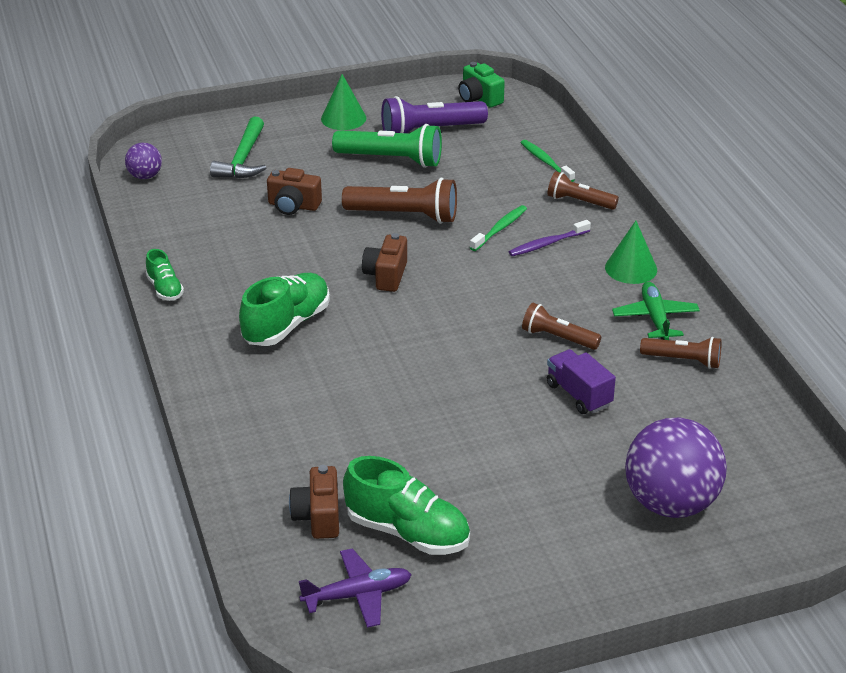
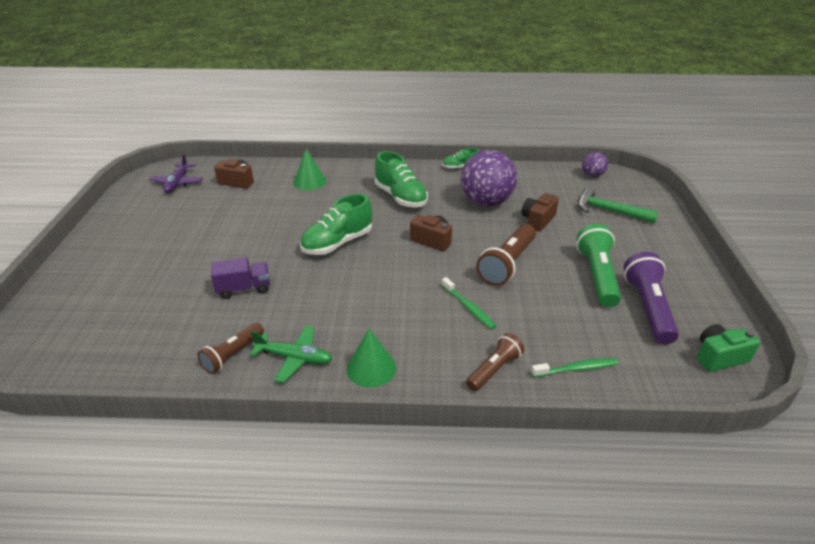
camera: 110 degrees right, 0 degrees up
green cone [321,74,366,130] -> green cone moved to [293,149,326,190]
green flashlight [332,124,442,168] -> green flashlight turned 150 degrees clockwise [577,224,621,307]
green shoe [343,456,470,555] -> green shoe moved to [300,193,372,255]
purple toothbrush [509,220,591,256] -> none
brown flashlight [522,303,601,350] -> none
purple ball [625,418,727,518] -> purple ball moved to [461,150,517,206]

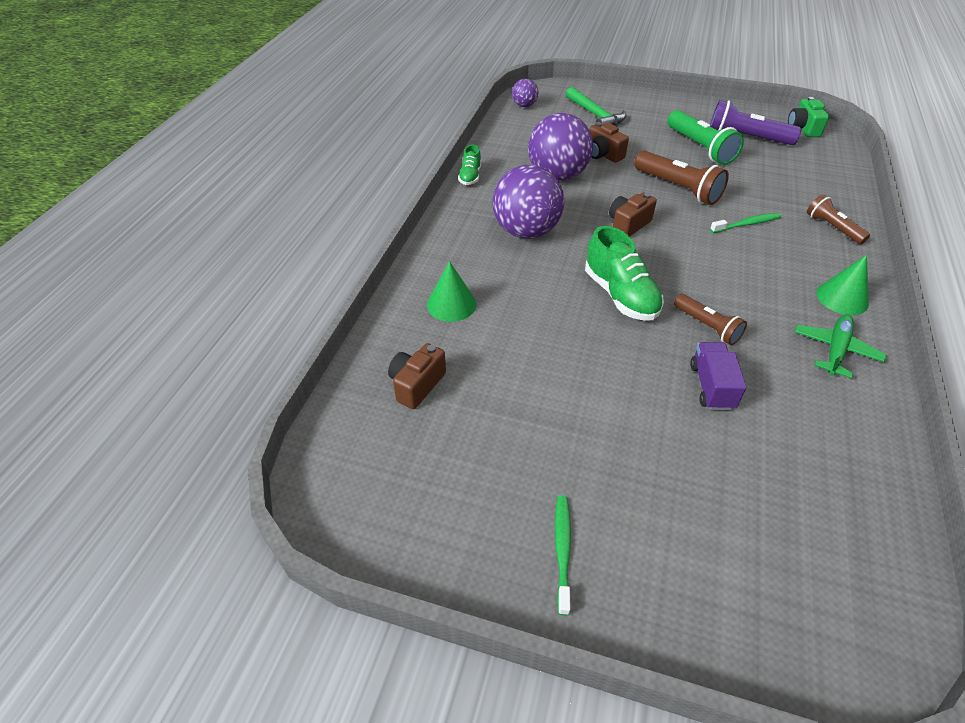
camera: 75 degrees left, 10 degrees up
purple plane [149,153,203,193] -> none
brown flashlight [198,323,264,374] -> brown flashlight moved to [674,294,747,345]
green shoe [375,151,428,207] -> purple ball [492,165,564,239]
green toothbrush [531,358,619,377] -> green toothbrush moved to [555,495,571,616]
green flashlight [577,224,621,307] -> green flashlight turned 135 degrees counterclockwise [667,110,744,165]
green hammer [578,187,659,223] -> green hammer turned 75 degrees counterclockwise [566,87,626,126]

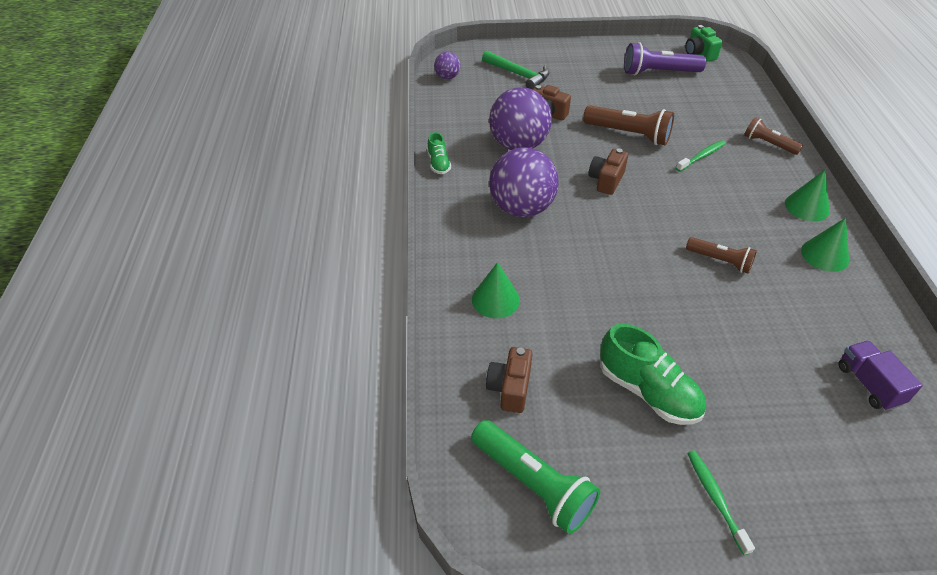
camera: 20 degrees left, 0 degrees up
green shoe [585,226,664,321] -> green shoe moved to [600,324,706,425]
green flashlight [667,110,744,165] -> green flashlight moved to [471,420,600,534]
purple truck [690,342,747,410] -> purple truck moved to [839,340,923,411]
green plane [795,314,886,378] -> green cone [801,218,849,272]

